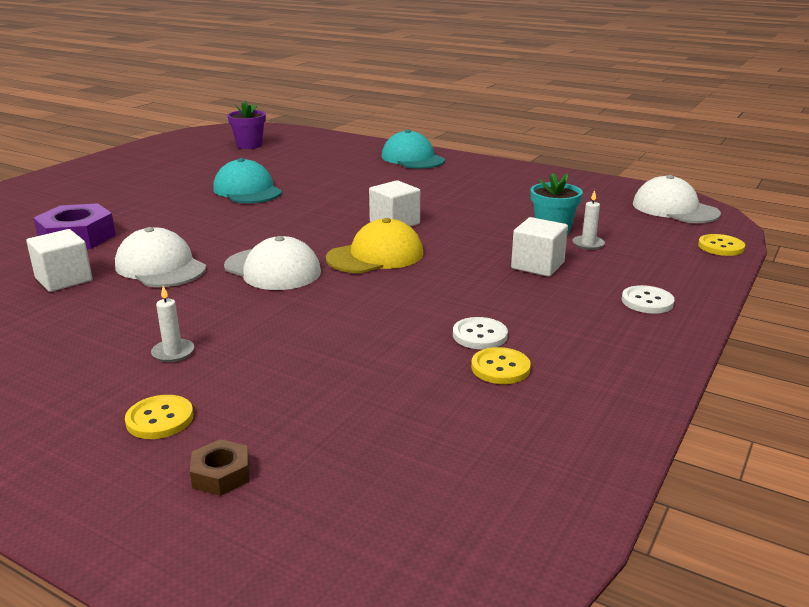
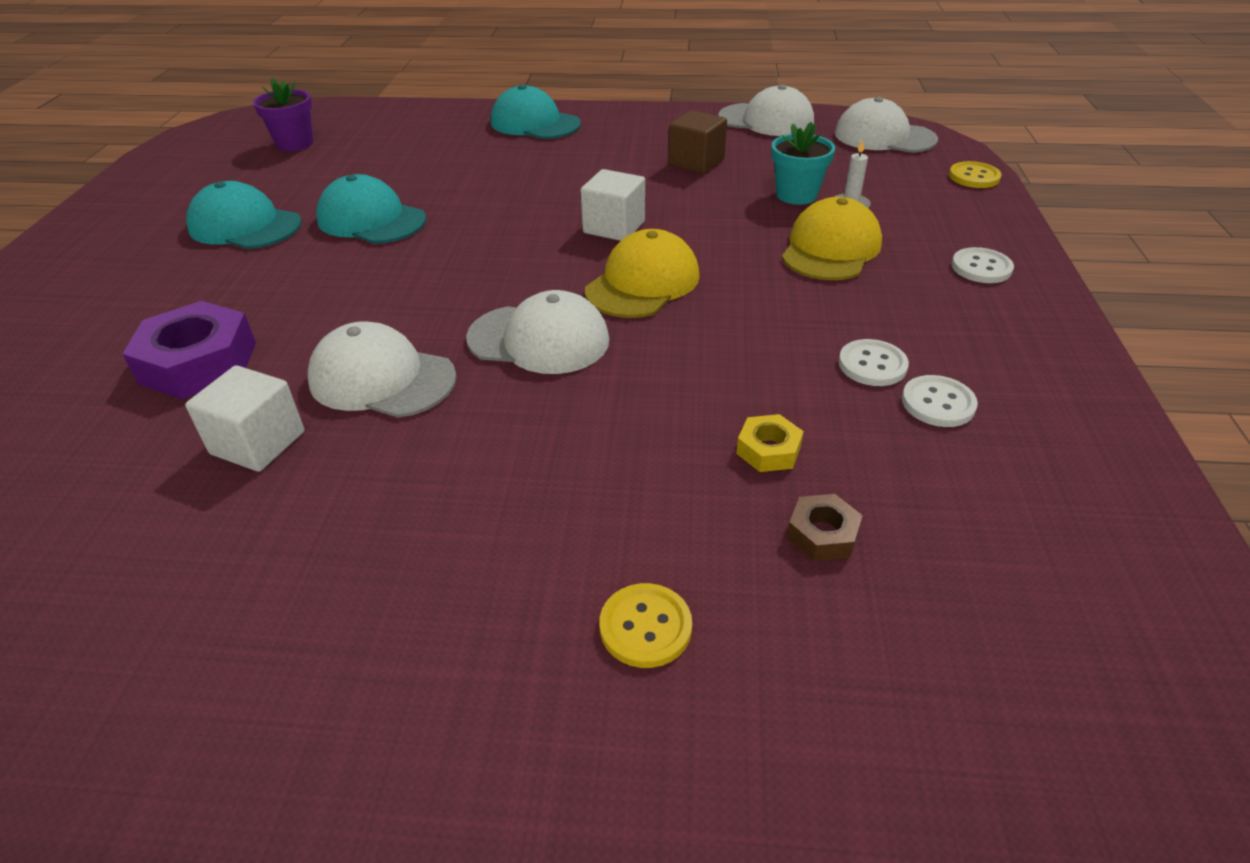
camera: 25 degrees left, 15 degrees up
white candle [151,286,194,362] -> none
brown nut [190,439,250,496] -> brown nut moved to [787,494,863,561]
yellow button [471,347,531,384] -> white button [902,375,978,427]
white cube [511,217,568,277] -> yellow cap [782,197,882,280]
none -> turquoise cap [186,181,302,249]
none -> brown cube [668,110,727,174]
none -> white cap [718,85,814,136]
none -> yellow nut [736,414,804,472]

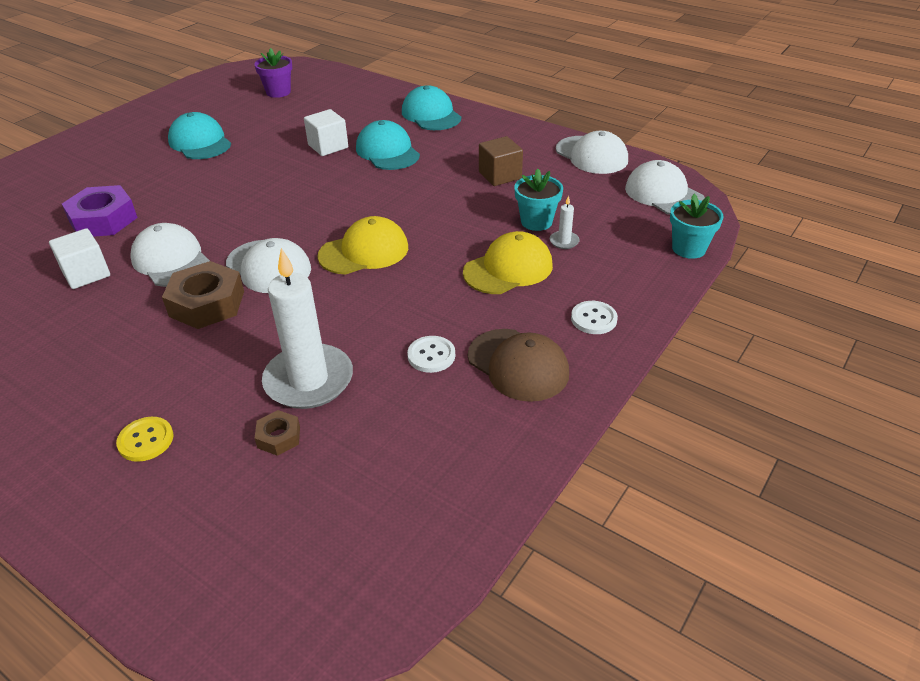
camera: 30 degrees right, 0 degrees up
turquoise cap [316,174,426,244] -> turquoise cap moved to [356,120,420,170]
white cube [581,169,645,241] -> white cube moved to [304,109,348,156]
yellow nut [736,414,804,472] -> white candle [262,248,353,409]
white button [902,375,978,427] -> none
yellow button [949,161,1001,188] -> turquoise flower pot [670,194,724,259]
none -> brown nut [162,261,244,329]
none -> brown cap [468,329,569,402]

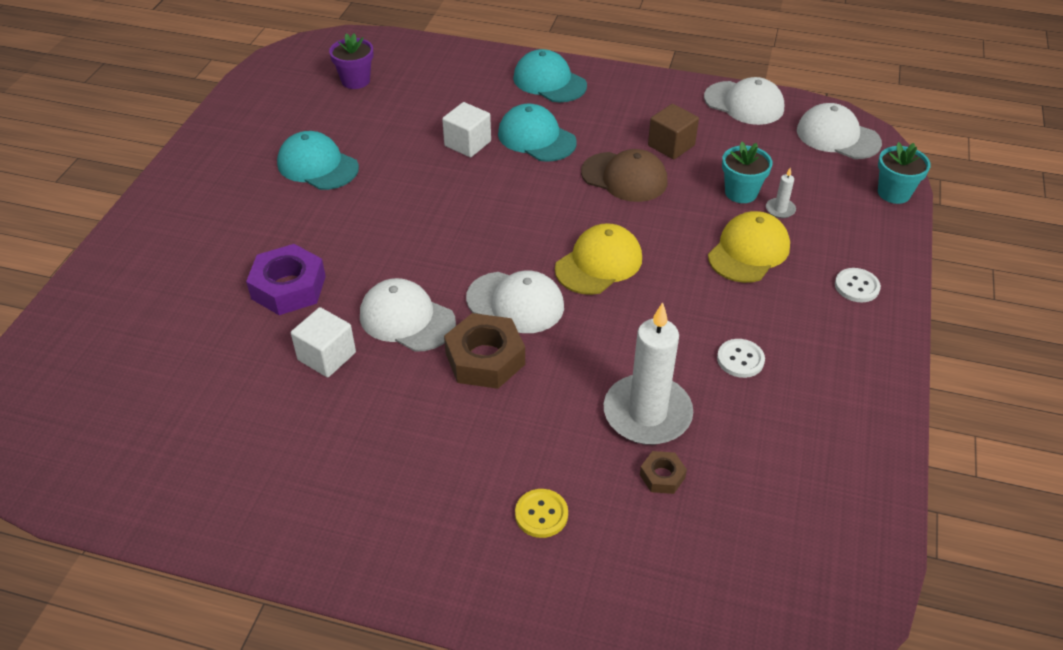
camera: 20 degrees left, 5 degrees up
brown cap [468,329,569,402] -> brown cap moved to [581,149,668,202]

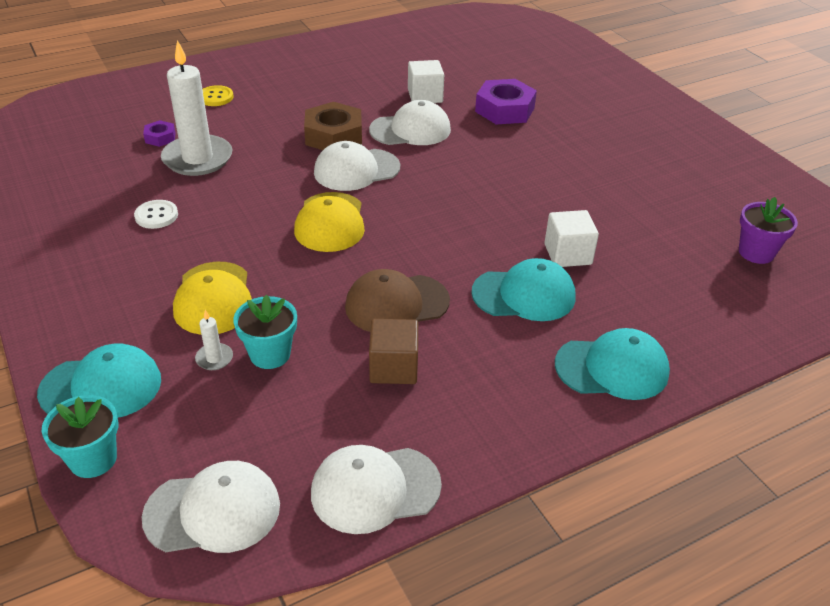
camera: 135 degrees right, 5 degrees down
turquoise cap [277,131,359,190] -> turquoise cap moved to [37,344,161,418]
brown nut [640,451,687,494] -> purple nut [143,120,175,147]
white button [835,268,881,302] -> none

